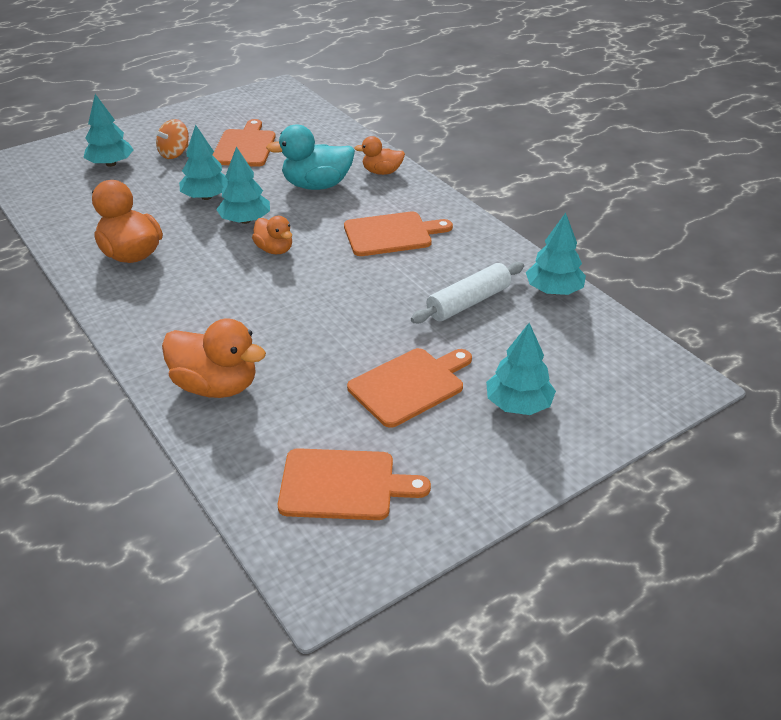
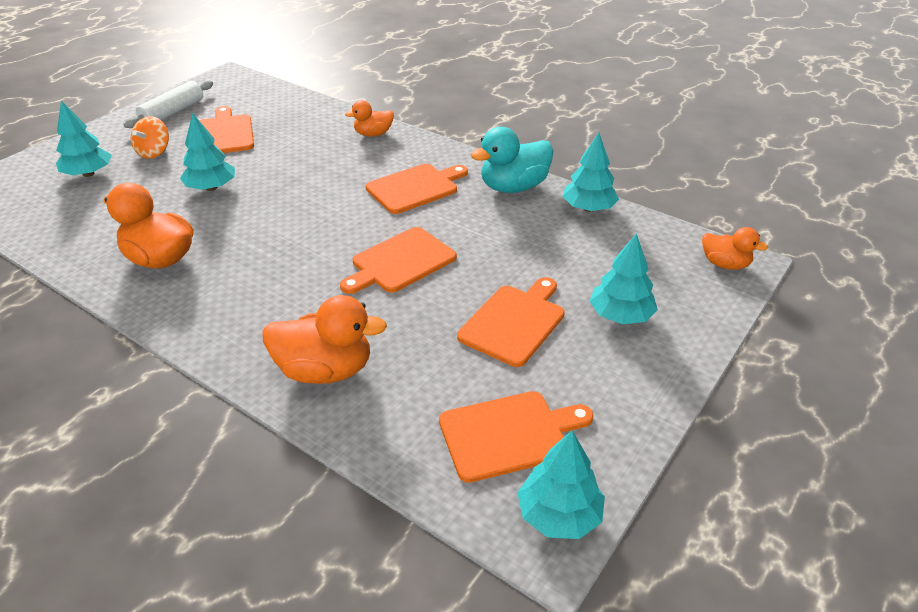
camera: 20 degrees left, 0 degrees up
turquoise tree [216,147,270,224] -> turquoise tree moved to [517,430,605,539]
orange duck [252,216,292,254] -> orange duck moved to [702,227,768,270]
turquoise duck [266,124,355,190] -> turquoise duck moved to [471,127,553,193]
white rolling pin [411,262,524,323] -> white rolling pin moved to [123,80,213,128]
none -> orange cutting board [340,227,457,294]

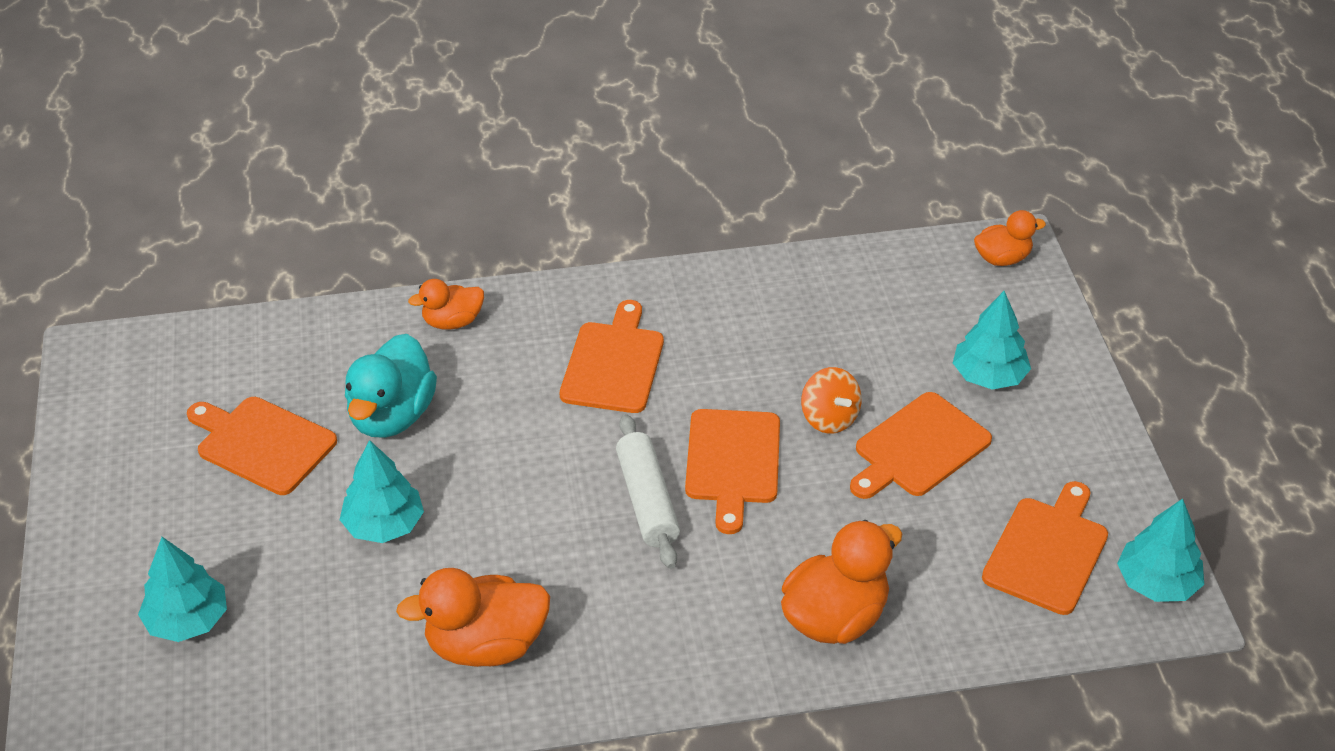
camera: 45 degrees left, 5 degrees up
white rolling pin [123,80,213,128] -> white rolling pin moved to [616,414,680,569]
orange spinning top [131,116,169,159] -> orange spinning top moved to [801,367,862,434]
orange duck [345,100,394,137] -> orange duck turned 45 degrees clockwise [408,279,484,330]
orange cutting board [457,277,565,367] -> orange cutting board turned 120 degrees counterclockwise [850,392,992,499]
turquoise duck [471,127,553,193] -> turquoise duck moved to [345,334,437,438]
turquoise tree [562,132,619,212] -> none

